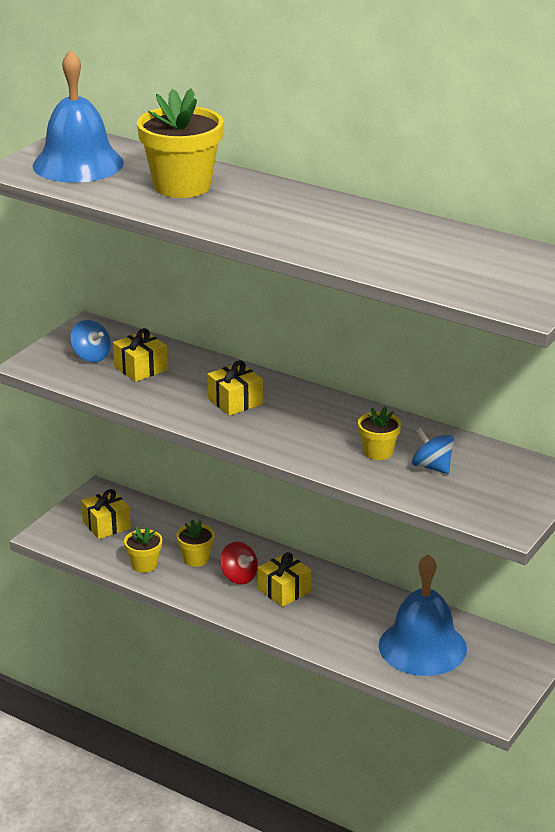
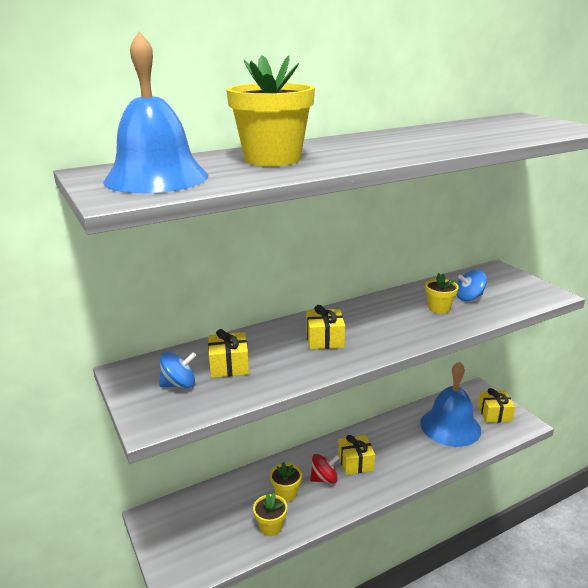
camera: 60 degrees left, 5 degrees down
yellow gift [81,489,131,539] -> yellow gift moved to [478,388,515,423]

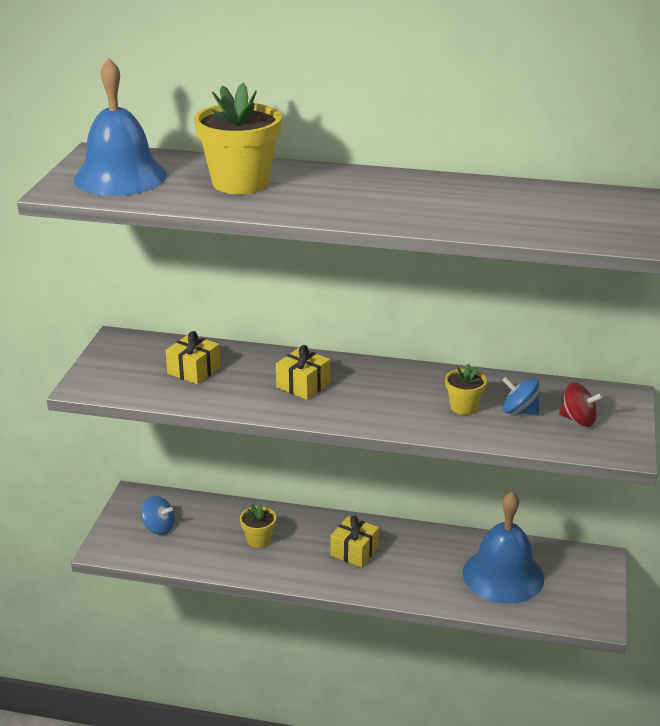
camera: 40 degrees right, 5 degrees up
blue spinning top [159,352,197,388] -> blue spinning top moved to [141,496,175,535]
yellow flower pot [253,493,287,536] -> none
red spinning top [310,454,339,484] -> red spinning top moved to [559,383,603,427]
yellow gift [478,388,515,423] -> none

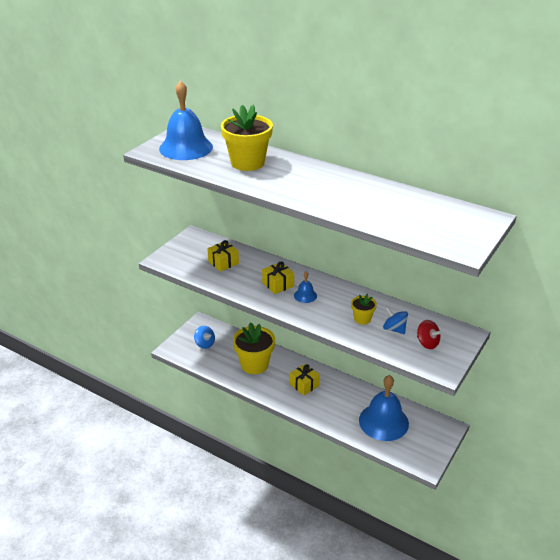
camera: 20 degrees right, 5 degrees up
yellow flower pot [240,503,276,548] -> yellow flower pot [233,322,275,374], size x1.97
none -> blue bell [294,272,317,303]

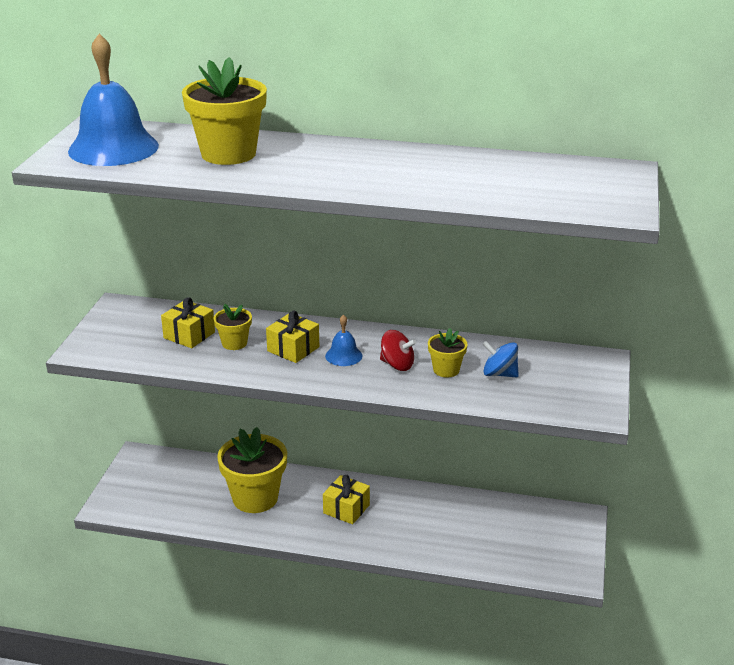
camera: 20 degrees left, 5 degrees down
blue spinning top [194,326,215,349] -> none
blue bell [359,375,409,441] -> none
red spinning top [417,320,442,349] -> red spinning top moved to [380,330,416,371]
none -> yellow flower pot [214,304,252,350]

